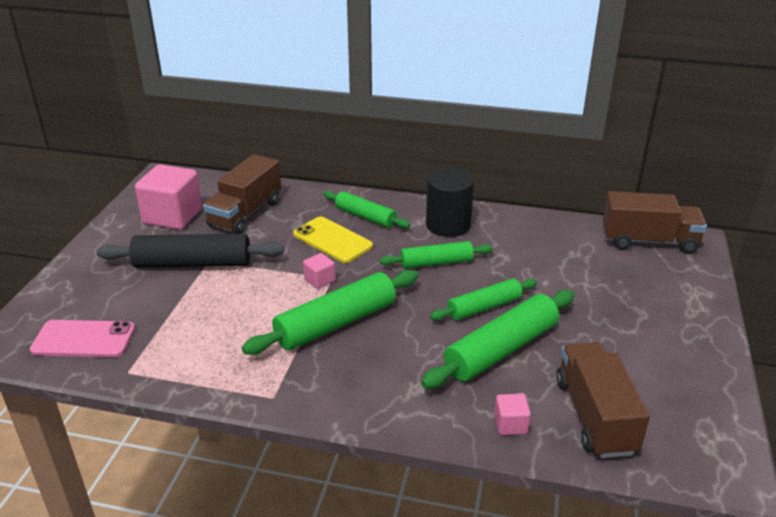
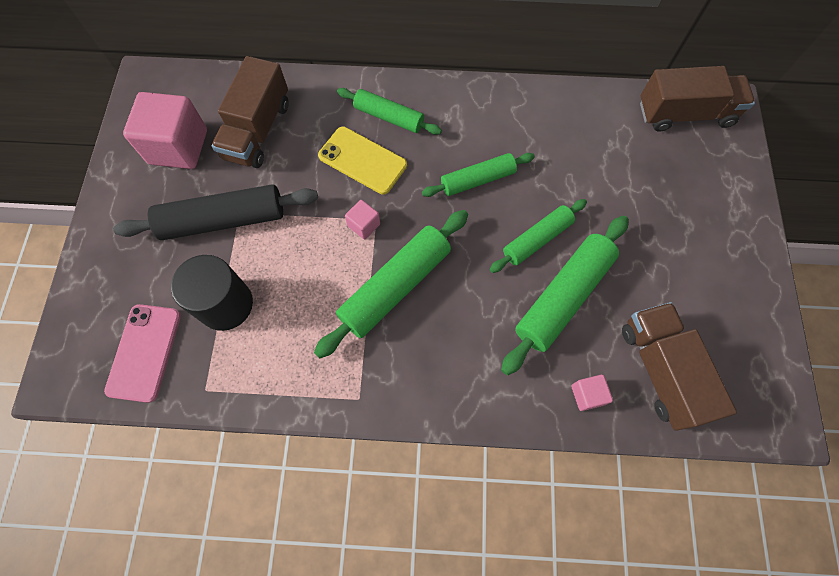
camera: 10 degrees left, 35 degrees up
pink phone [30,320,135,357] -> pink phone turned 75 degrees counterclockwise [104,304,181,403]
black cylinder [426,168,474,237] -> black cylinder moved to [171,255,253,331]

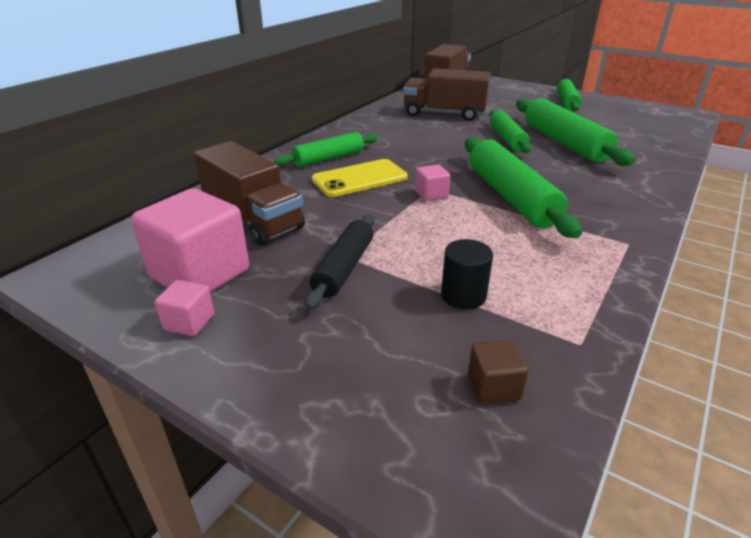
camera: 60 degrees left, 35 degrees down
pink phone [104,304,181,403] -> brown cube [468,340,528,404]
black rolling pin [113,184,318,240] -> black rolling pin [305,215,374,310], size x0.63
black cylinder [171,255,253,331] -> black cylinder [441,239,493,309], size x0.60
green rolling pin [422,153,535,197] -> green rolling pin moved to [557,79,582,111]
pink cube [571,375,613,411] -> pink cube moved to [155,280,214,336]
brown truck [622,302,737,431] -> brown truck moved to [403,68,490,121]

